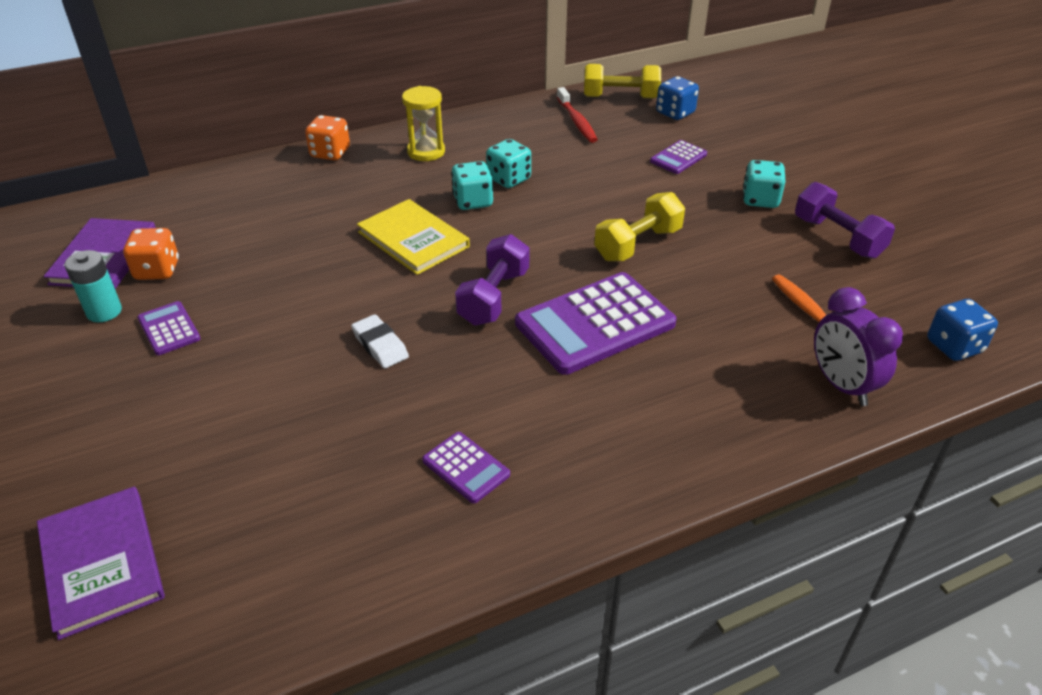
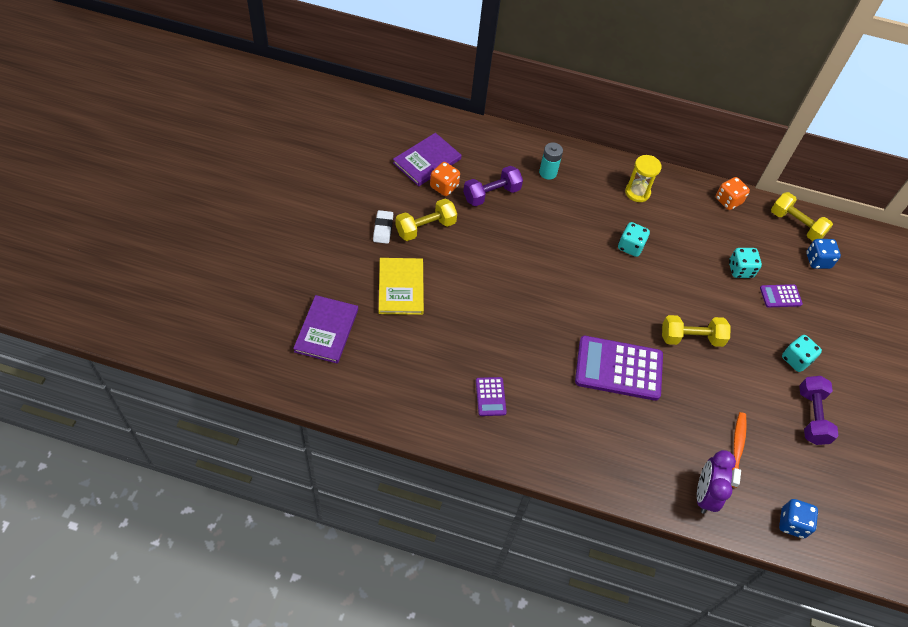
camera: 35 degrees right, 15 degrees up
turquoise battery [65,250,122,322] -> turquoise battery moved to [539,143,563,180]
purple calculator [137,301,201,355] -> yellow dumbbell [396,198,457,241]
orange dice [305,115,350,160] -> orange dice moved to [716,177,750,210]
white eraser [351,314,409,368] -> white eraser moved to [373,210,393,244]
yellow book [357,199,470,275] -> yellow book moved to [379,258,424,315]
purple dumbbell [455,234,529,326] -> purple dumbbell moved to [463,166,523,206]
turquoise dice [486,139,531,188] -> turquoise dice moved to [729,248,762,278]
red toothbrush [557,87,598,143] -> none

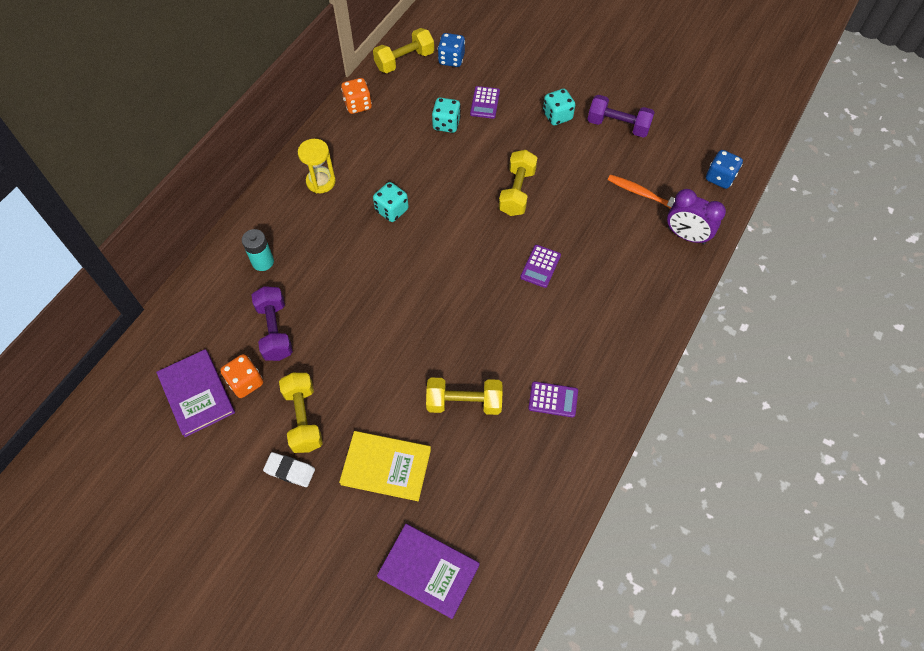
camera: 70 degrees left, 5 degrees up
purple calculator [575,336,663,401] -> purple calculator [520,245,561,288], size x0.48
none -> yellow dumbbell [426,378,503,415]

